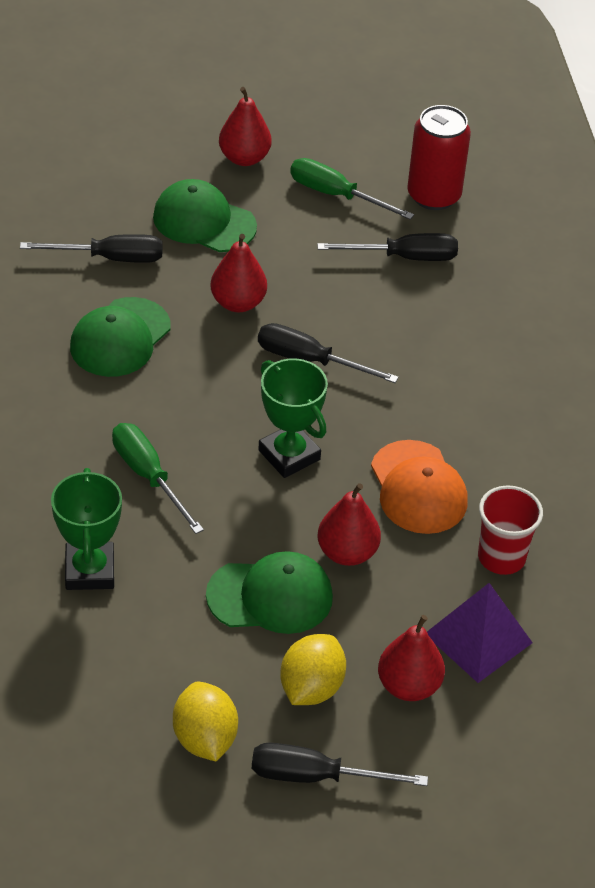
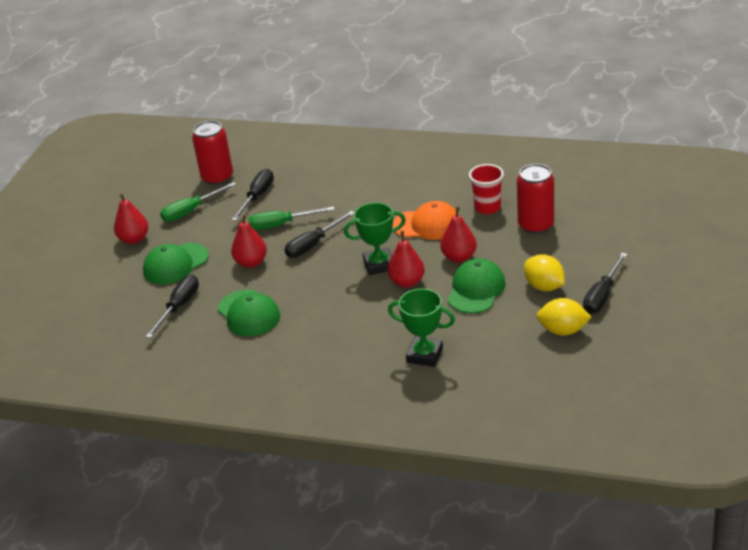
camera: 60 degrees left, 10 degrees down
green screwdriver [112,423,204,534] -> green screwdriver moved to [248,206,335,230]
red pear [378,615,445,701] -> red pear moved to [388,231,425,288]
purple pyramid [427,583,533,683] -> red can [517,164,554,234]

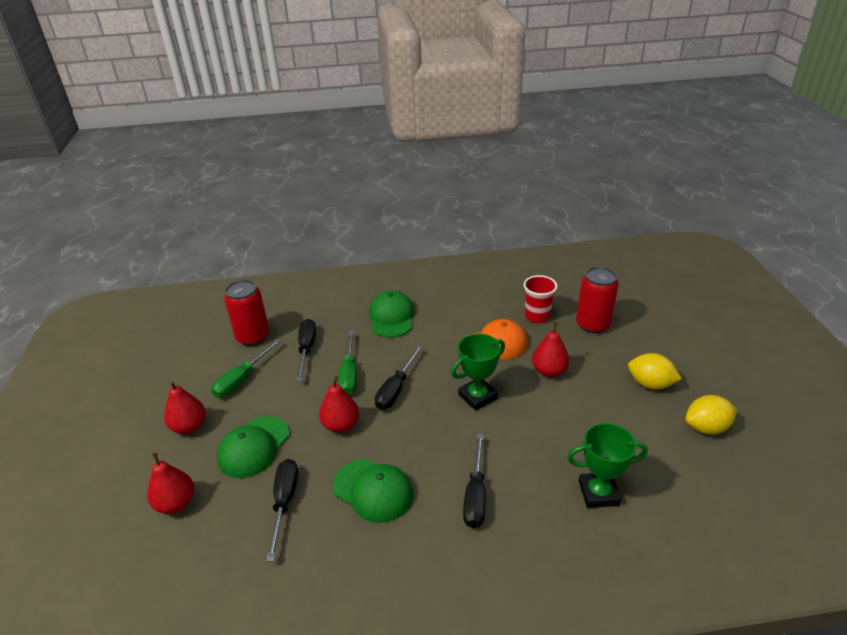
camera: 25 degrees left, 0 degrees up
green screwdriver [248,206,335,230] -> green screwdriver turned 60 degrees counterclockwise [338,331,357,395]
red pear [388,231,425,288] -> red pear moved to [147,452,194,514]
green cap [447,258,506,313] -> green cap moved to [369,290,415,338]
black screwdriver [583,253,627,314] -> black screwdriver moved to [463,434,486,528]

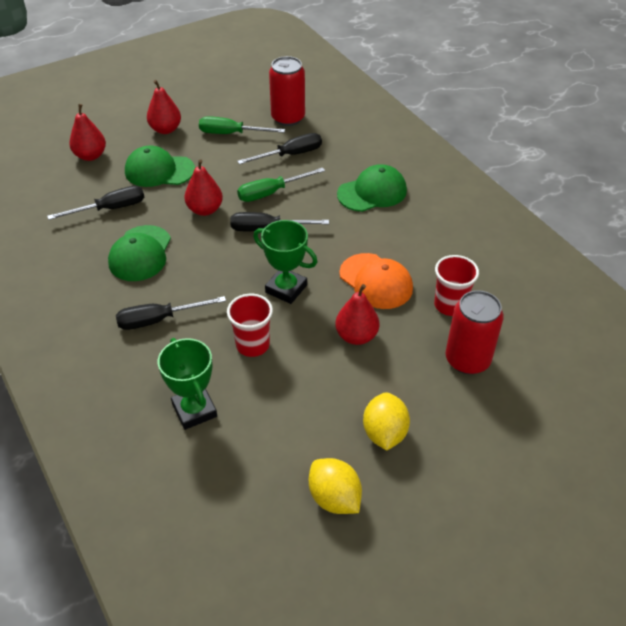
camera: 65 degrees right, 10 degrees up
none -> red cup [227,294,273,357]

